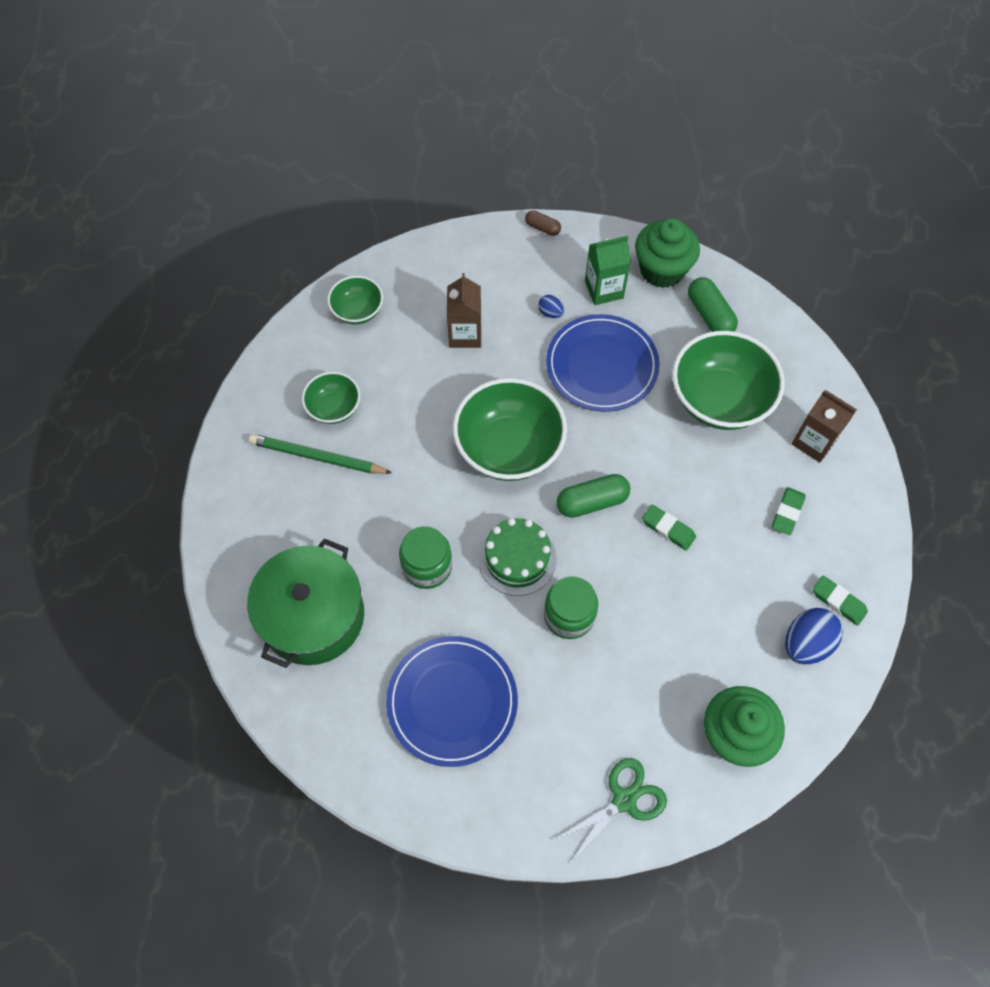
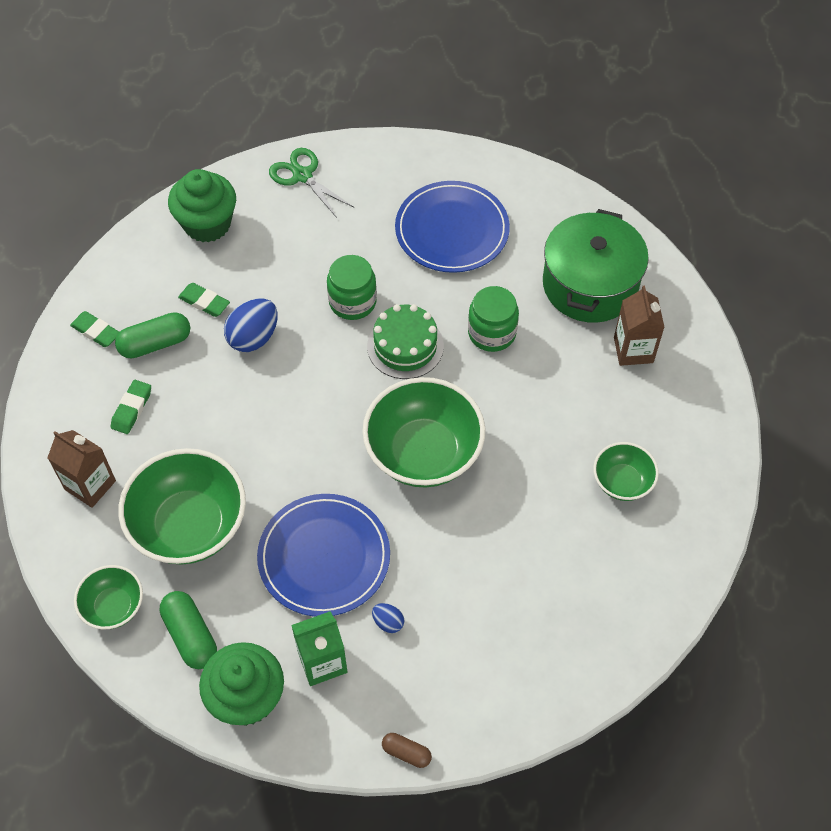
camera: 175 degrees right, 5 degrees down
green pencil [249,434,392,474] -> none
green bowl [327,276,383,325] -> green bowl moved to [74,565,143,630]
brown carton [447,273,481,348] -> brown carton moved to [614,286,665,366]
green scissors [554,758,667,861] -> green scissors turned 90 degrees clockwise [269,148,354,218]
green capsule [557,474,630,518] -> green capsule moved to [115,312,190,359]
green eraser [642,505,696,550] -> green eraser moved to [178,283,230,317]
blue egg [785,608,843,665] -> blue egg moved to [224,299,278,352]

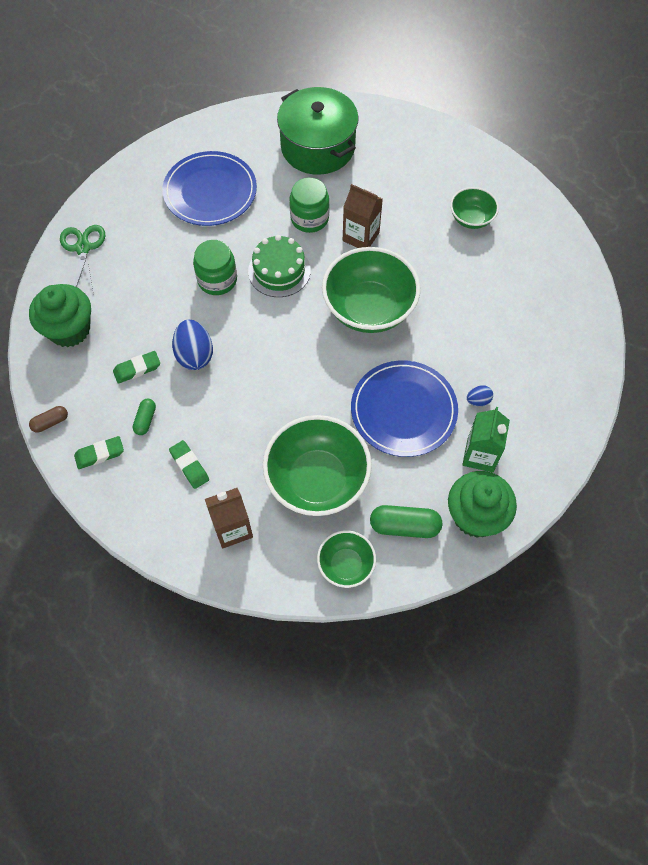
camera: 55 degrees left, 5 degrees up
green capsule [115,312,190,359] -> green capsule [133,399,156,435], size x0.58
green scissors [269,148,354,218] -> green scissors turned 90 degrees clockwise [60,225,105,292]
brown capsule [382,733,432,768] -> brown capsule moved to [29,406,68,433]
brown carton [614,286,665,366] -> brown carton moved to [343,184,383,248]

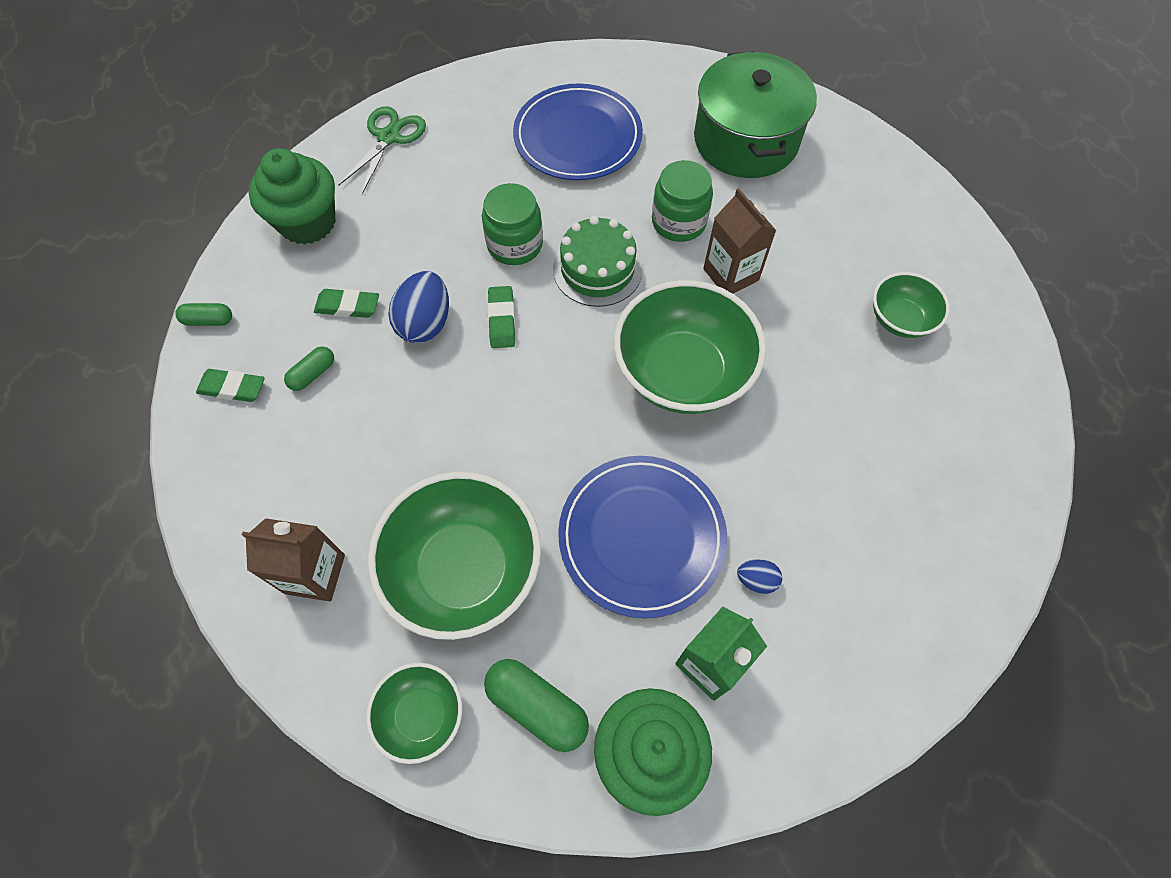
camera: 30 degrees right, 0 degrees up
brown capsule [29,406,68,433] -> green capsule [175,303,232,326]
green eraser [169,440,209,489] -> green eraser moved to [488,286,515,348]

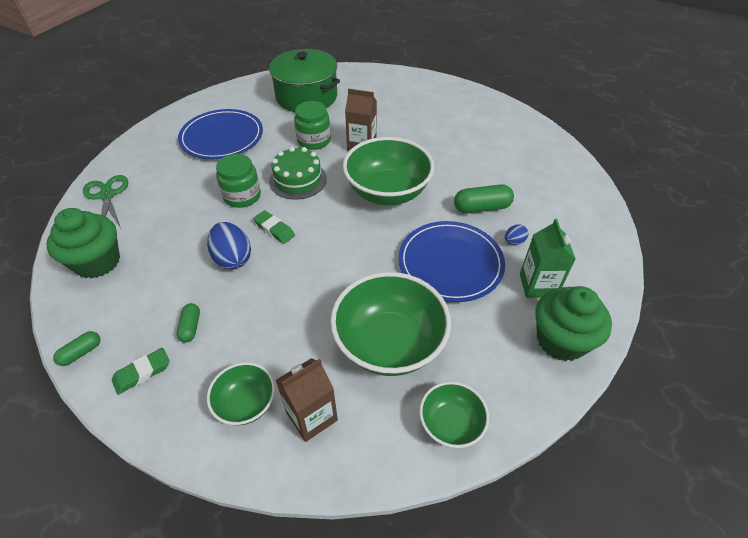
camera: 45 degrees left, 15 degrees down
green eraser [314,289,379,318] -> none
green capsule [484,659,589,752] -> green capsule moved to [454,184,514,213]
green bowl [873,272,950,338] -> green bowl moved to [207,362,275,425]

